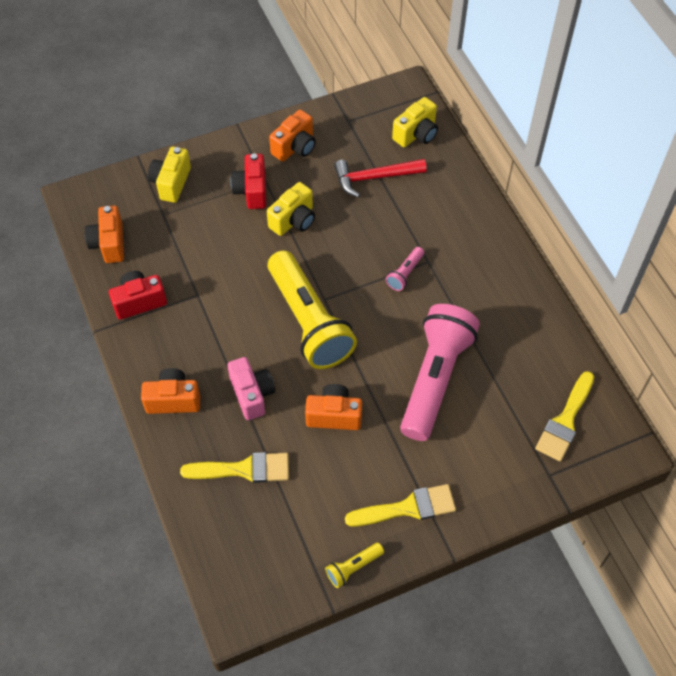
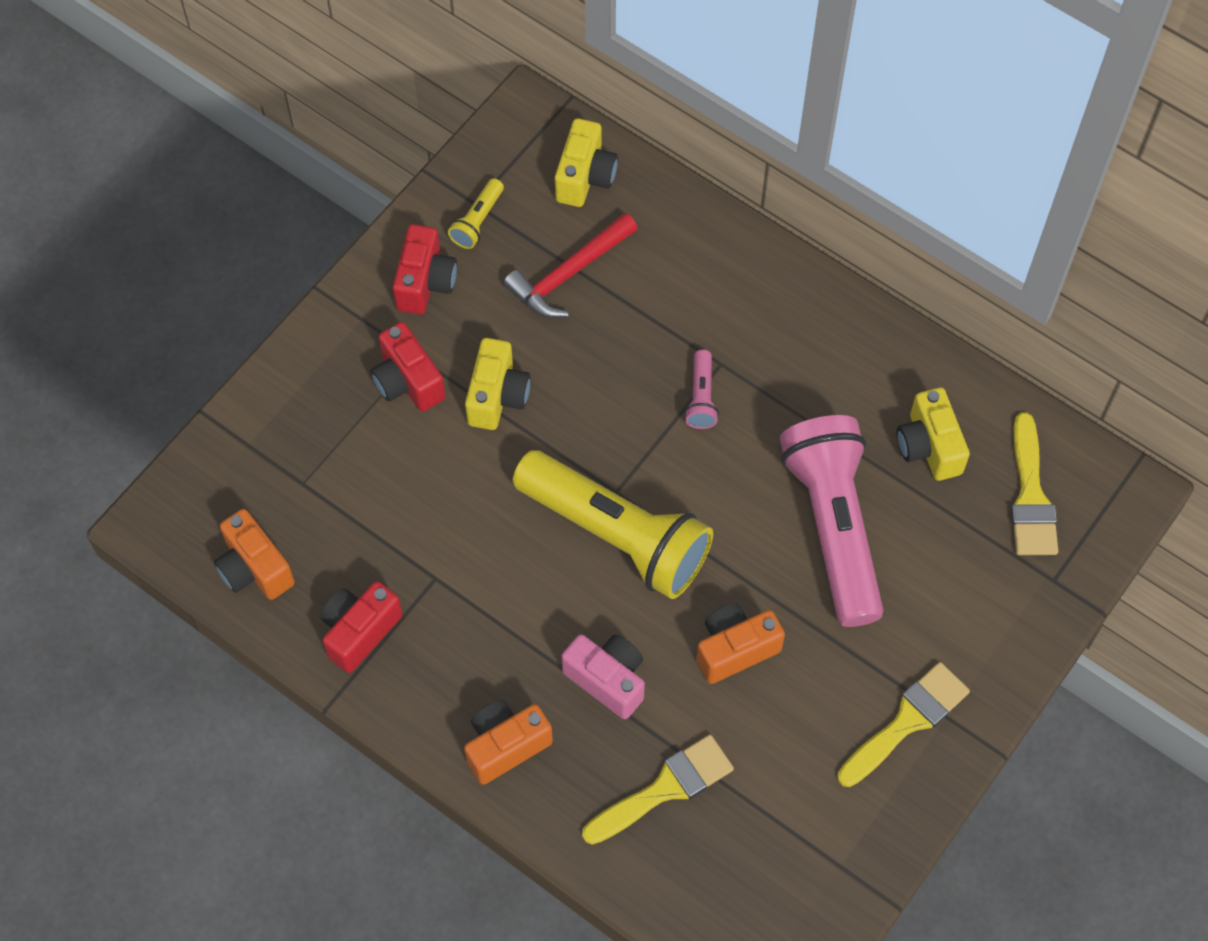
camera: 30 degrees left, 5 degrees up
yellow camera [148,147,191,203] -> yellow camera moved to [897,387,970,481]
orange camera [269,109,316,162] -> red camera [393,224,457,314]
yellow flashlight [325,543,384,588] -> yellow flashlight moved to [448,178,504,249]

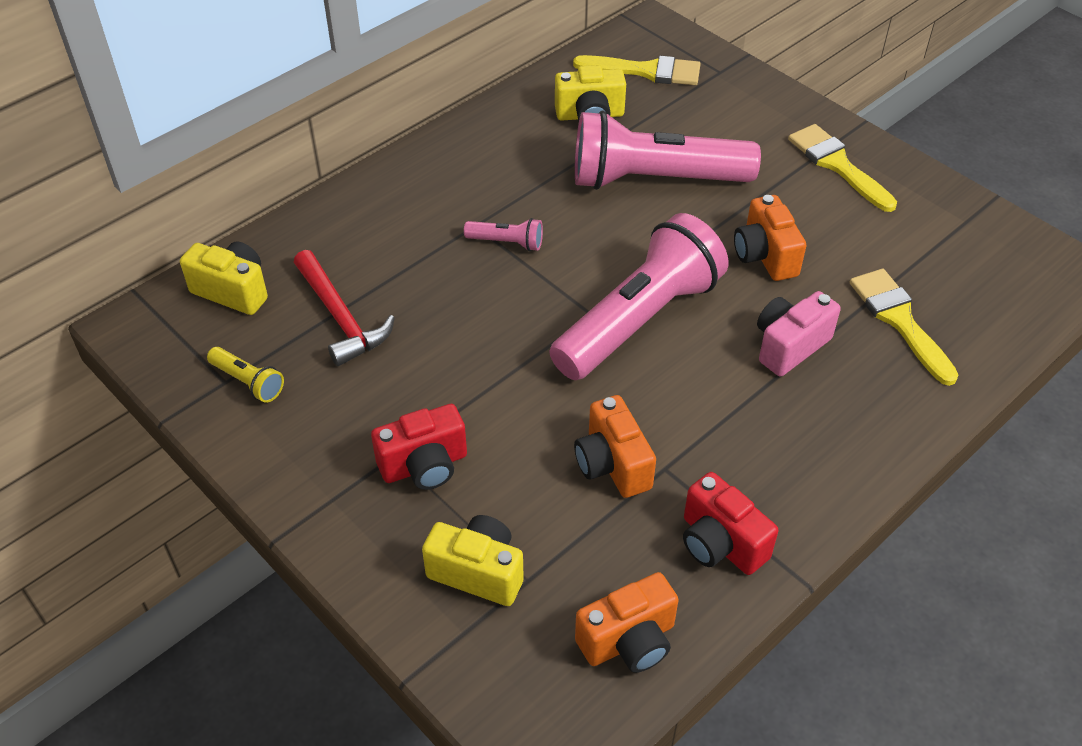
camera: 80 degrees left, 15 degrees down
red camera [393,224,457,314] -> none
orange camera [464,700,553,785] -> orange camera moved to [574,395,656,498]
yellow camera [465,338,531,430] -> yellow camera moved to [422,515,524,606]
yellow flashlight [513,450,713,599] -> pink flashlight [549,213,729,380]

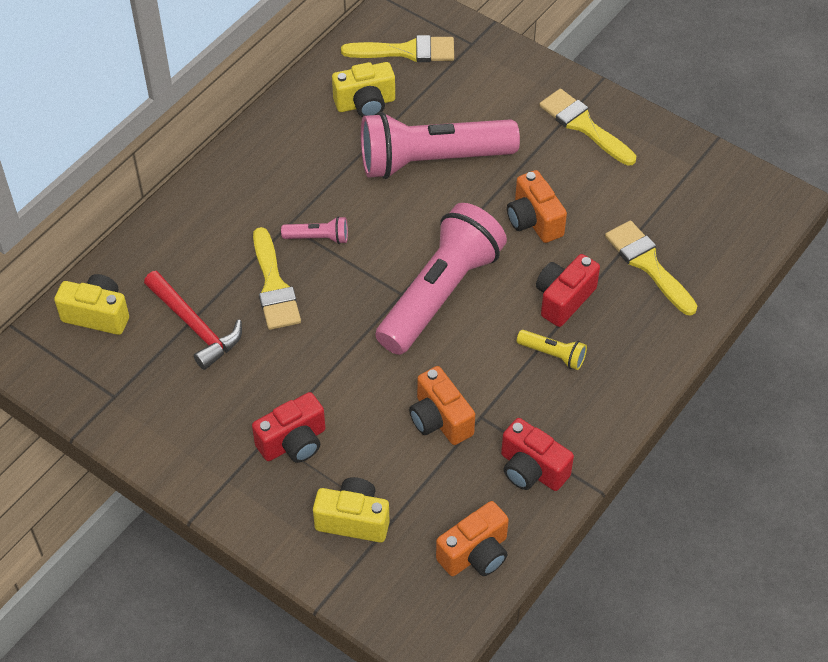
camera: 10 degrees left, 5 degrees up
yellow flashlight [207,347,284,403] -> yellow flashlight moved to [517,330,587,370]
pink camera [757,291,841,376] -> red camera [536,254,600,327]
none -> yellow brush [253,227,301,330]

